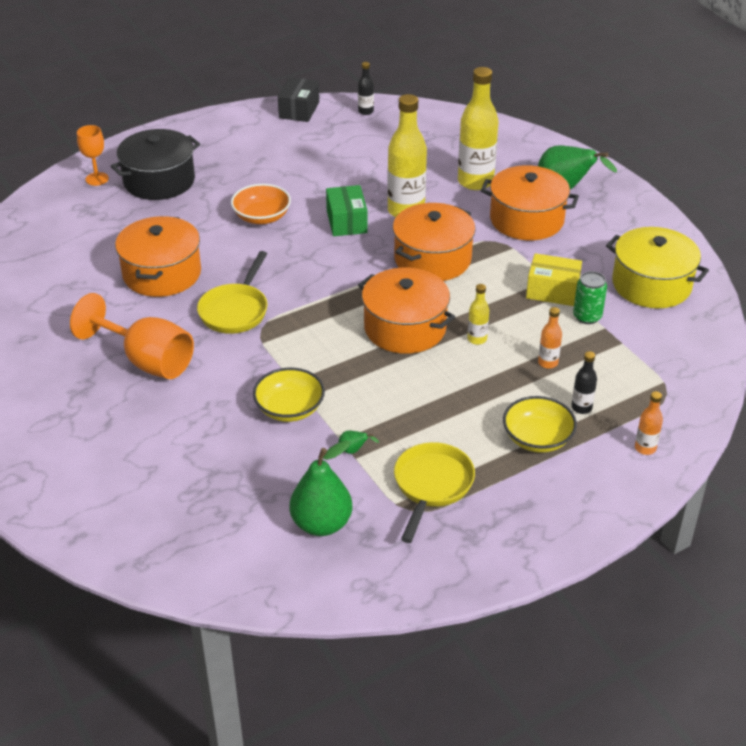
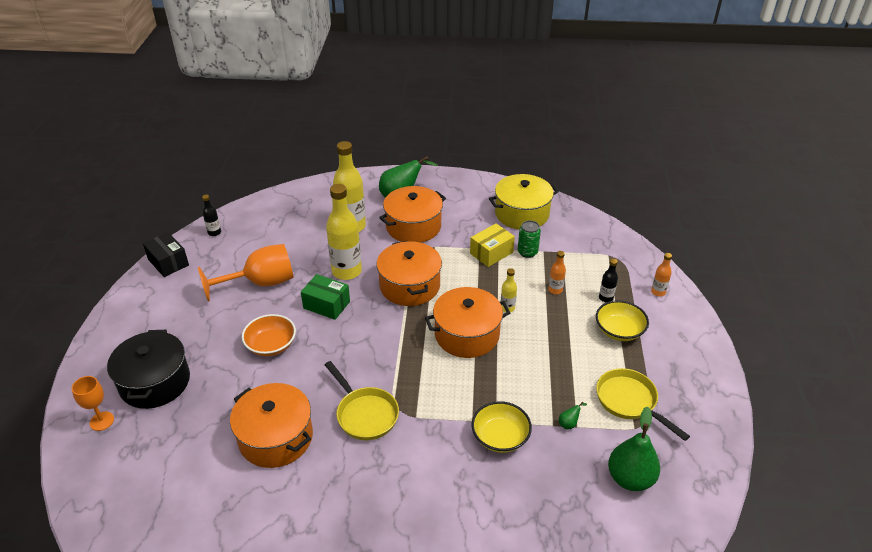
camera: 55 degrees left, 0 degrees up
orange goblet [70,293,194,379] -> orange goblet moved to [198,244,293,302]

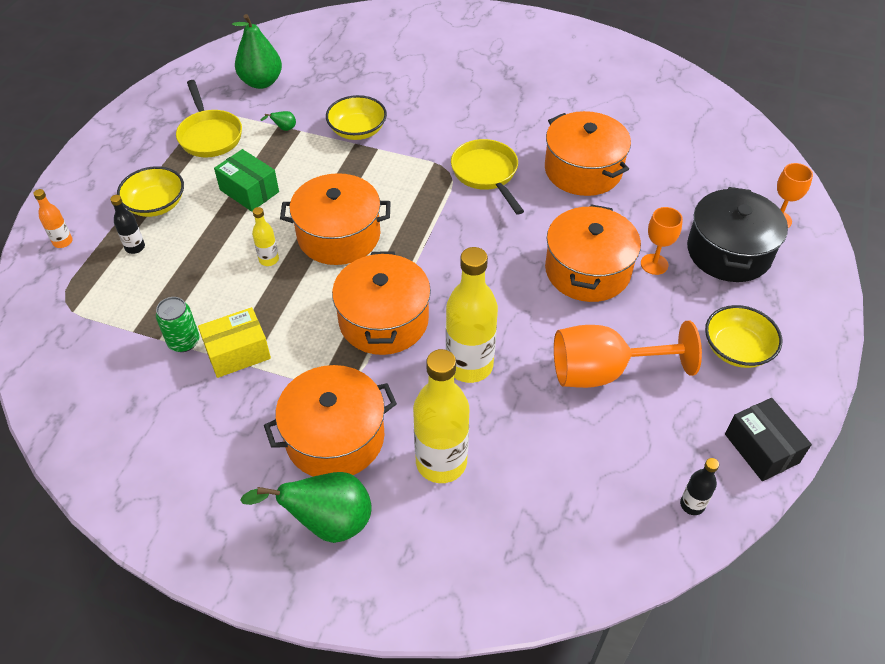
camera: 165 degrees left, 10 degrees up
orange bowl [242,314,296,356] -> orange pot [545,204,641,302]
green box [301,274,350,320] -> green box moved to [214,149,279,212]
yellow pot [489,174,559,229] -> none
orange bottle [548,251,566,294] -> none
none -> orange goblet [641,207,683,275]
none -> yellow bowl [705,305,782,368]

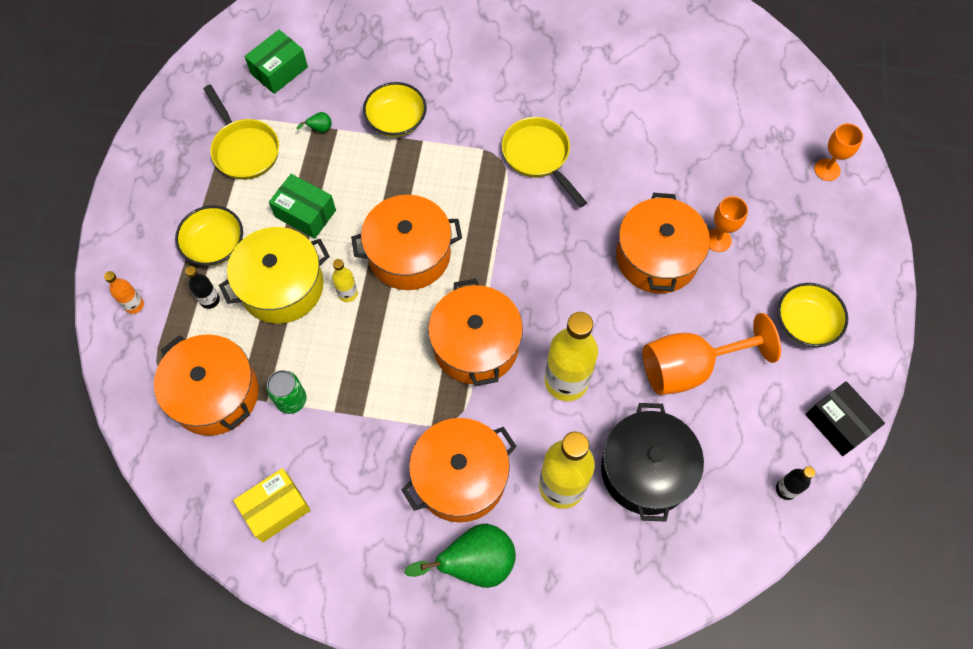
camera: 10 degrees left, 15 degrees up
yellow box [198,307,271,378] -> yellow box moved to [233,468,311,542]
green pear [232,14,282,89] -> green box [244,30,308,94]
orange pot [545,111,631,196] -> orange pot moved to [154,334,258,436]
black pot [687,187,788,282] -> black pot moved to [601,403,704,522]
none -> yellow pot [219,227,330,324]

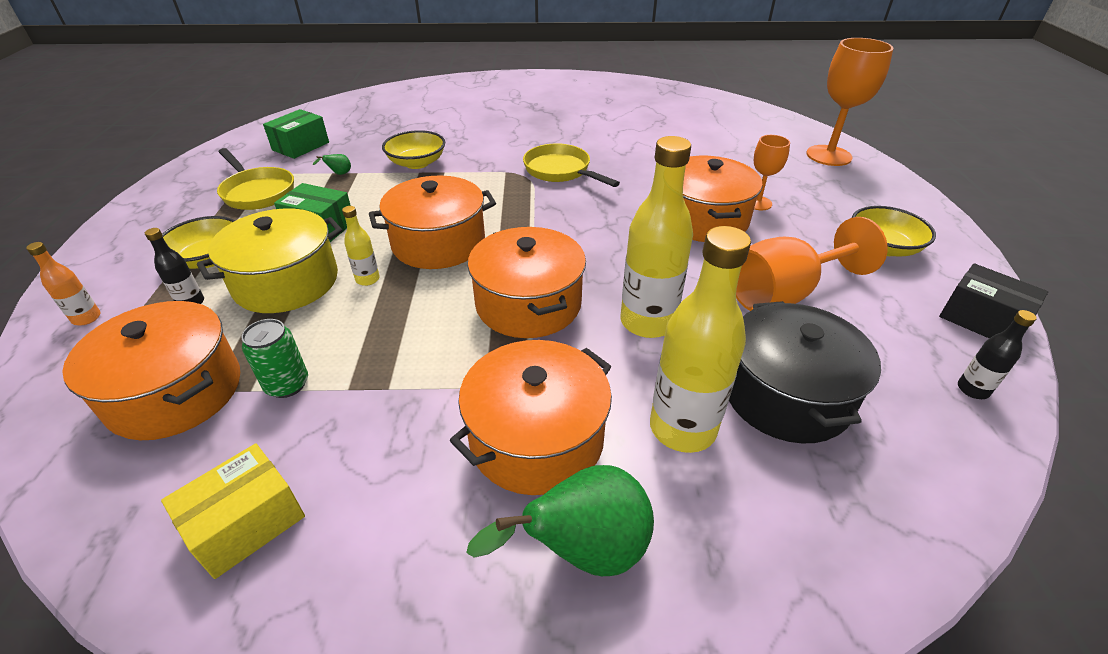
camera: 10 degrees left, 25 degrees down
orange goblet [815,123,863,181] -> orange goblet [806,38,894,166], size x1.80

